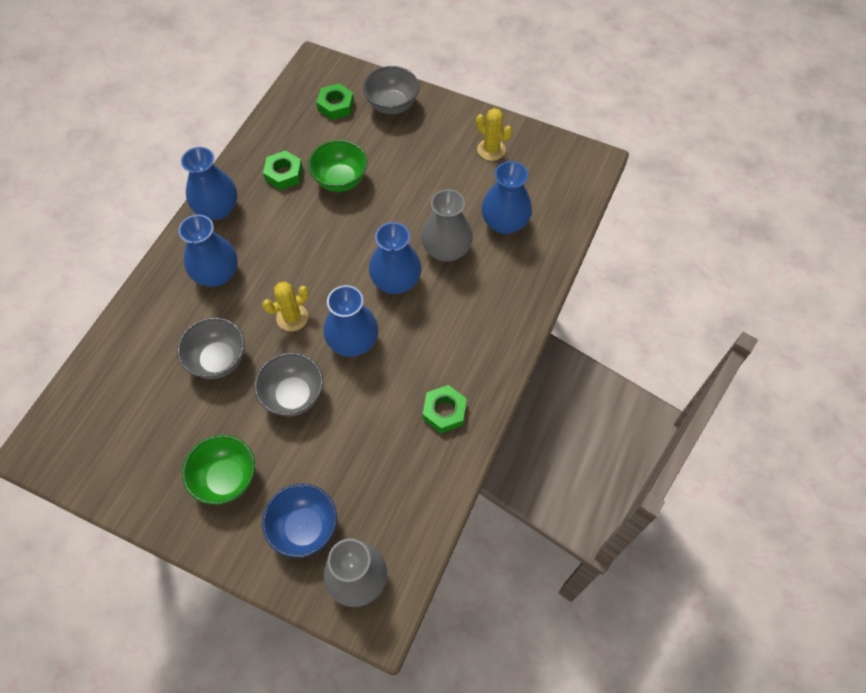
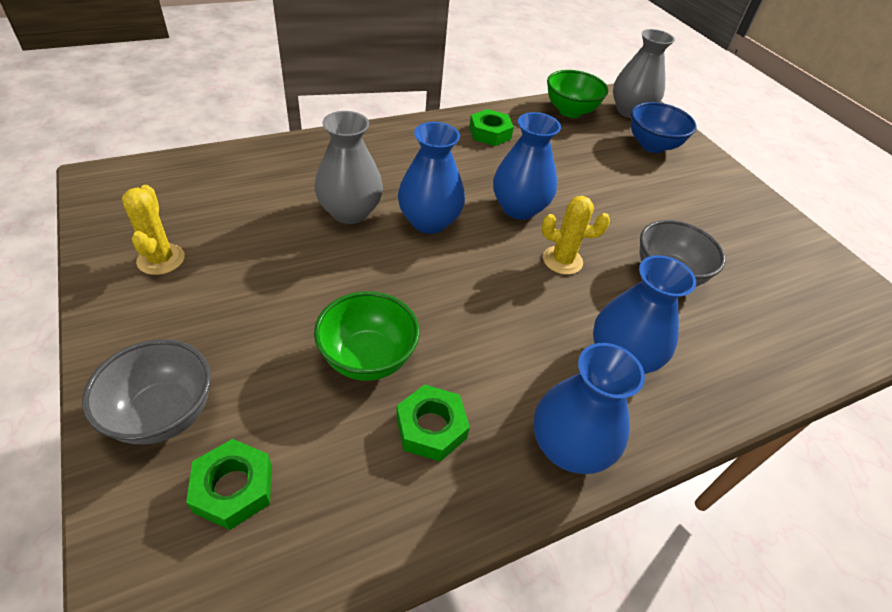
camera: 145 degrees left, 15 degrees down
green bowl [182,435,255,505] -> green bowl moved to [547,70,608,118]
grey bowl [254,352,323,417] -> none
blue vase [481,161,532,234] -> none

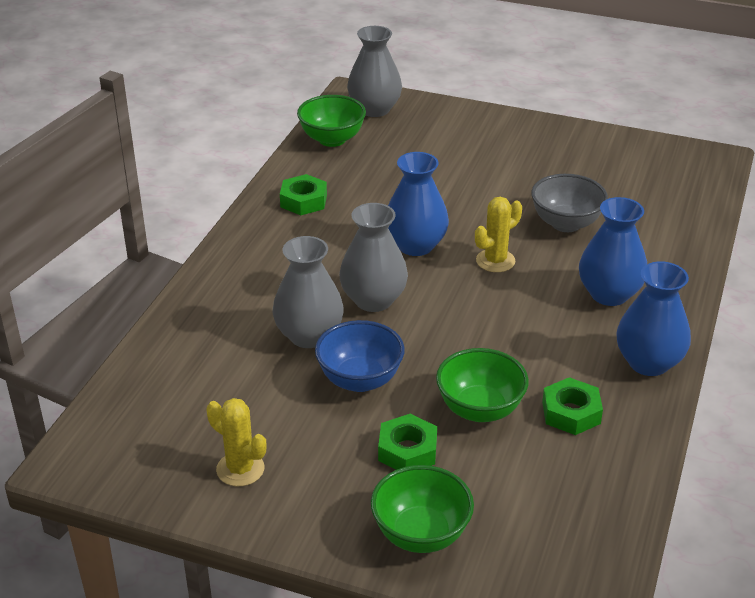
camera: 40 degrees left, 10 degrees down
grey bowl [82,339,211,444] -> green bowl [371,465,474,553]
green nut [186,439,272,530] -> green nut moved to [378,414,437,470]
blue vase [398,122,465,234] -> grey vase [339,203,408,312]
blue bowl [631,102,697,153] -> blue bowl moved to [315,320,405,392]

